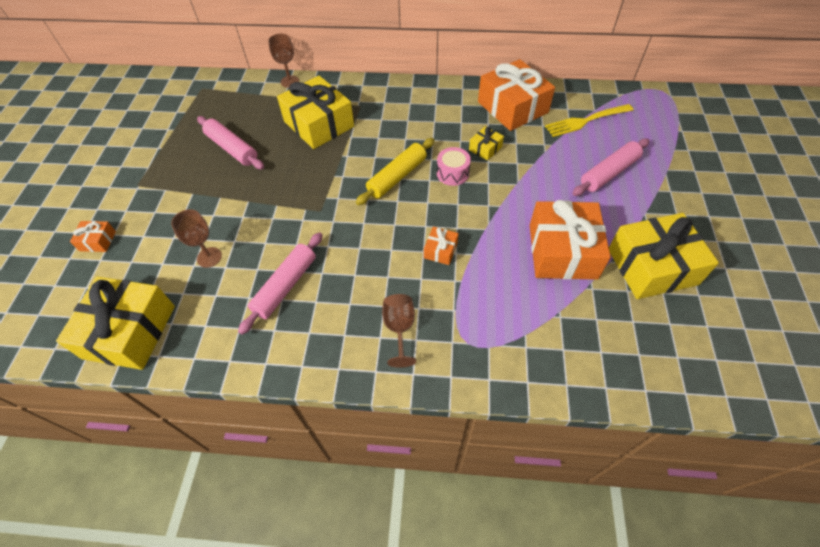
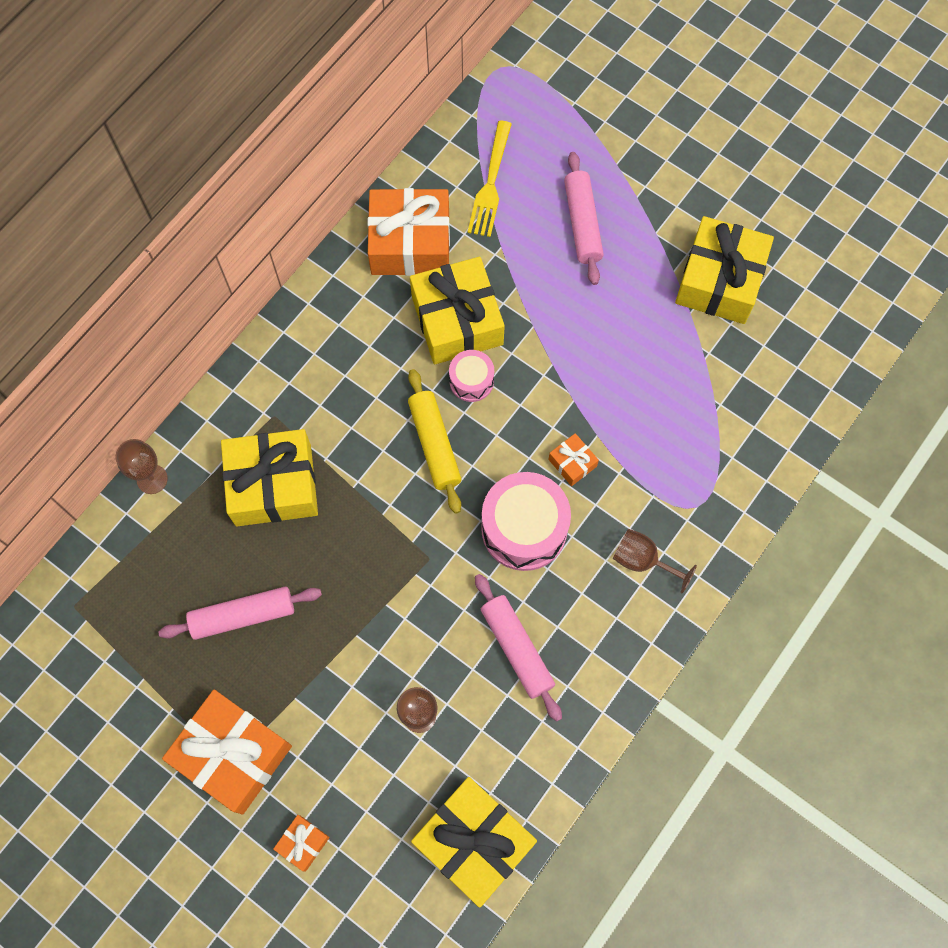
camera: 60 degrees left, 15 degrees up
yellow gift [469,126,504,161] -> yellow gift [410,257,505,364], size x2.25
orange gift [530,200,611,280] -> orange gift moved to [162,690,292,814]
none -> pink drum [481,472,571,571]

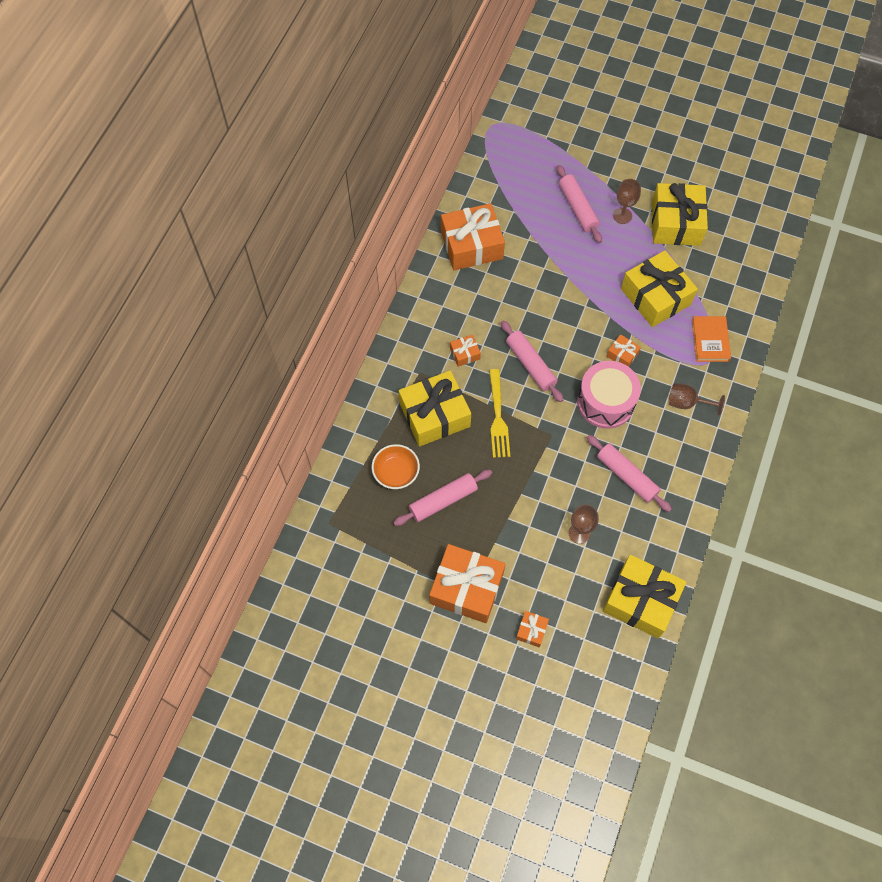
camera: 15 degrees left, 5 degrees down
brown goblet [116,439,168,494] -> brown goblet moved to [613,179,641,224]
yellow rolling pin [408,369,462,514] -> pink rolling pin [501,320,563,402]
yellow gift [410,257,505,364] -> yellow gift moved to [621,250,698,327]
pink drum [449,350,494,402] -> none
yellow fork [468,121,512,237] -> yellow fork moved to [489,369,510,458]
none -> orange bowl [372,444,420,489]
none -> orange gift [450,335,481,367]
none -> orange book [692,316,731,362]

